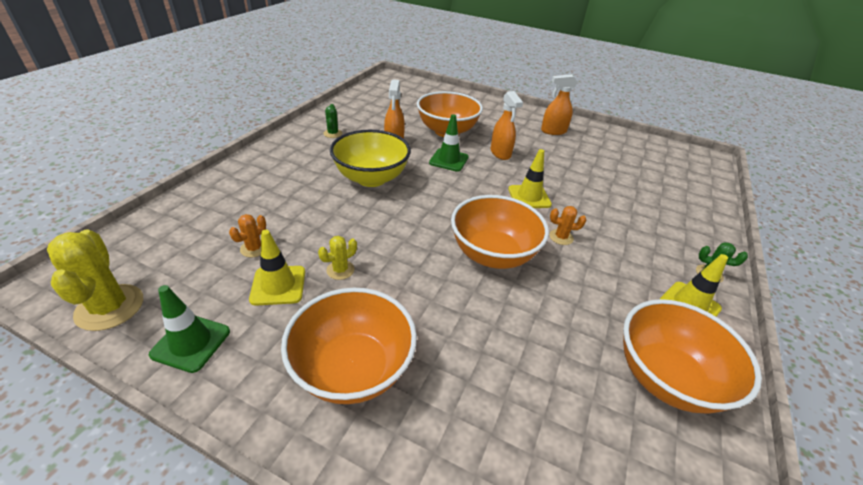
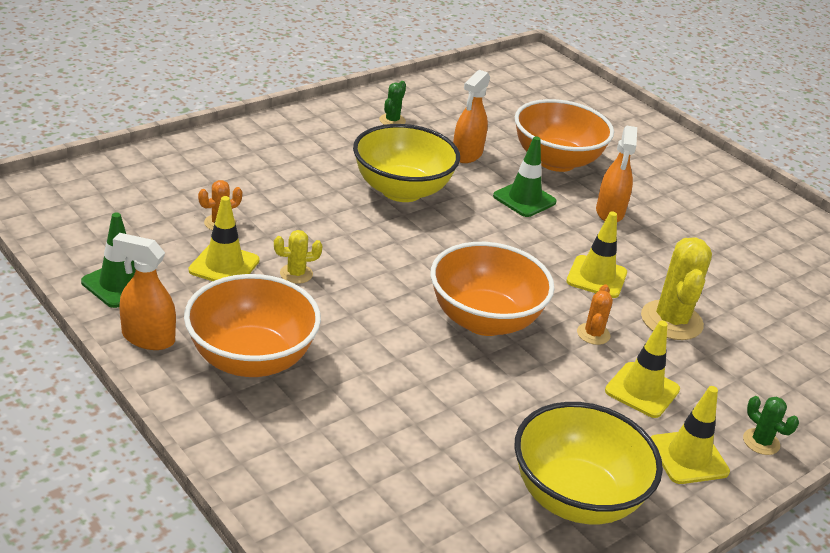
camera: 25 degrees right, 5 degrees down
yellow cactus [47,229,143,331] -> yellow cactus moved to [641,237,712,340]
orange spray bottle [541,74,578,135] -> orange spray bottle moved to [113,233,176,350]
orange cactus [549,206,586,245] -> orange cactus turned 75 degrees clockwise [577,284,613,345]
orange bowl [623,299,762,414] -> yellow bowl [514,402,663,524]
none -> yellow traffic cone [605,321,680,418]

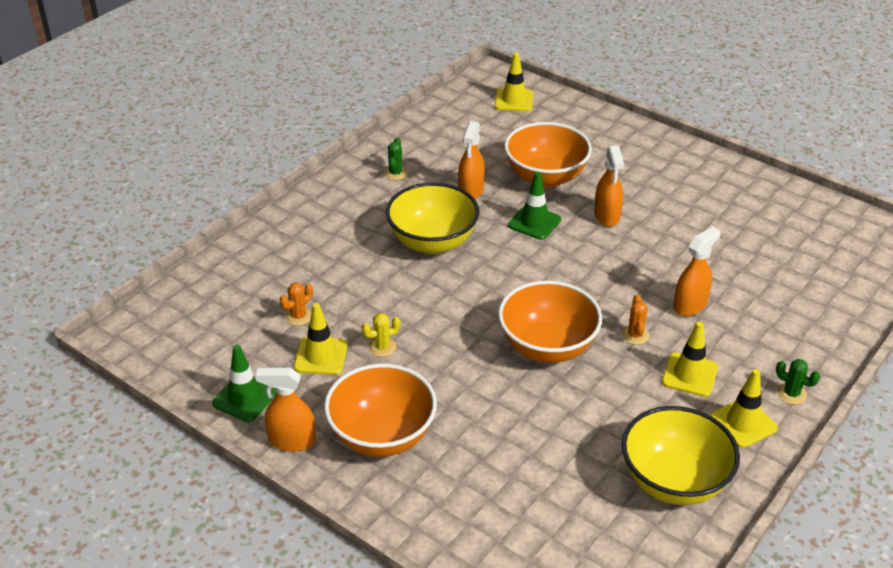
camera: 10 degrees left, 5 degrees up
yellow traffic cone [566,211,627,298] -> yellow traffic cone moved to [495,53,533,111]
yellow cactus [641,237,712,340] -> orange spray bottle [673,227,721,316]

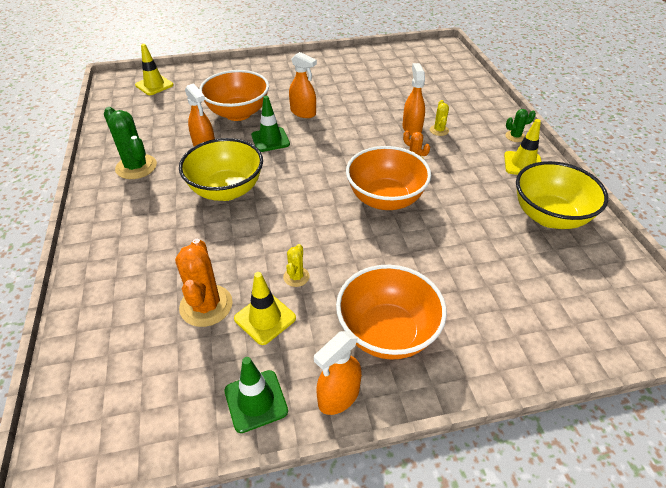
camera: 50 degrees left, 5 degrees up
orange cactus [280,282,313,326] -> orange cactus [175,239,233,327], size x1.91
green cactus [384,137,407,180] -> green cactus [104,107,157,179], size x1.91
yellow traffic cone [662,322,718,397] -> none
none -> yellow cactus [430,100,449,136]

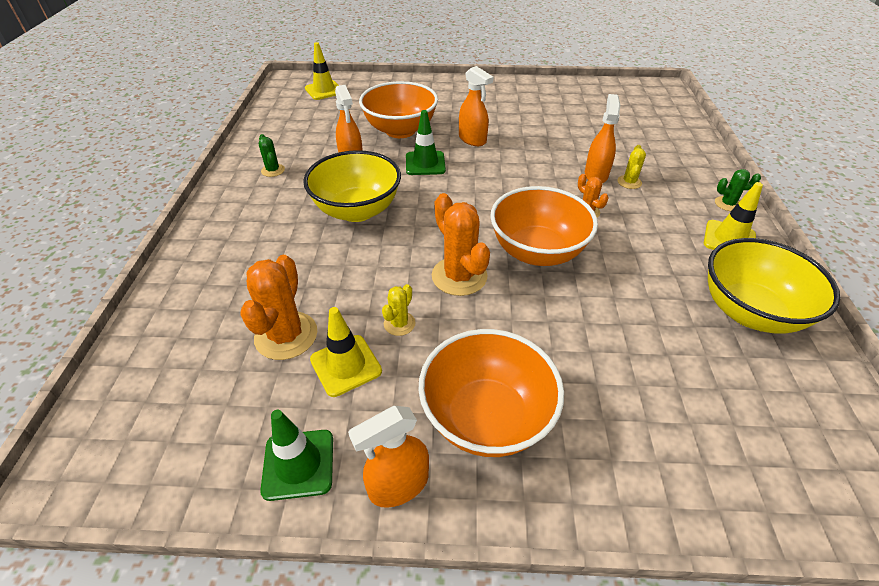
camera: 15 degrees right, 0 degrees up
green cactus [104,107,157,179] -> green cactus [259,134,285,177], size x0.52
none -> orange cactus [432,193,490,296]

